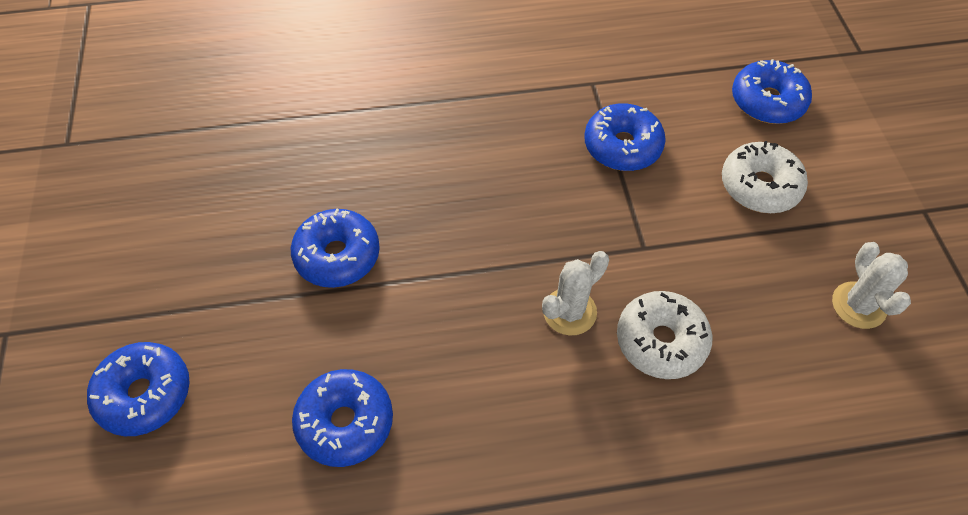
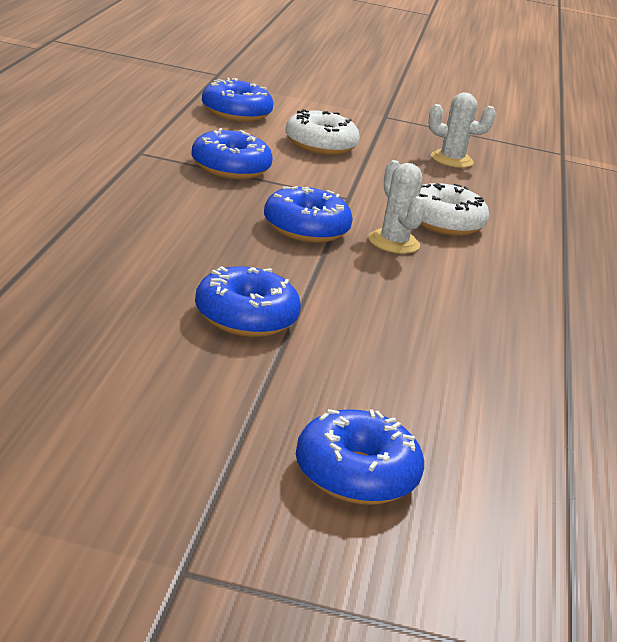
camera: 75 degrees left, 30 degrees down
blue donut [292,369,393,467] -> blue donut moved to [264,186,353,243]

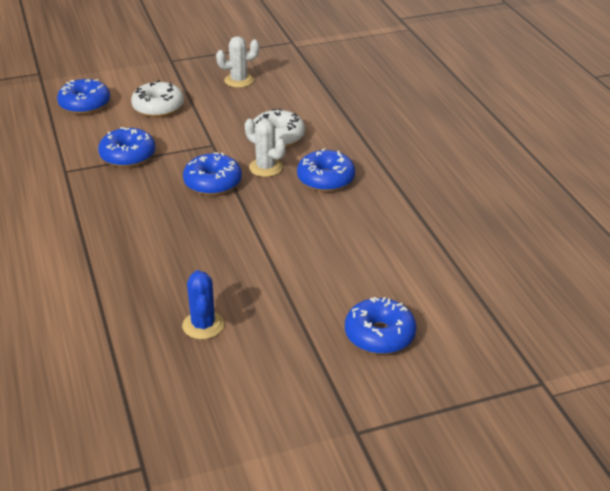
camera: 25 degrees left, 10 degrees up
blue donut [195,266,301,337] -> blue donut moved to [297,148,355,192]
none -> blue cactus [182,270,224,339]

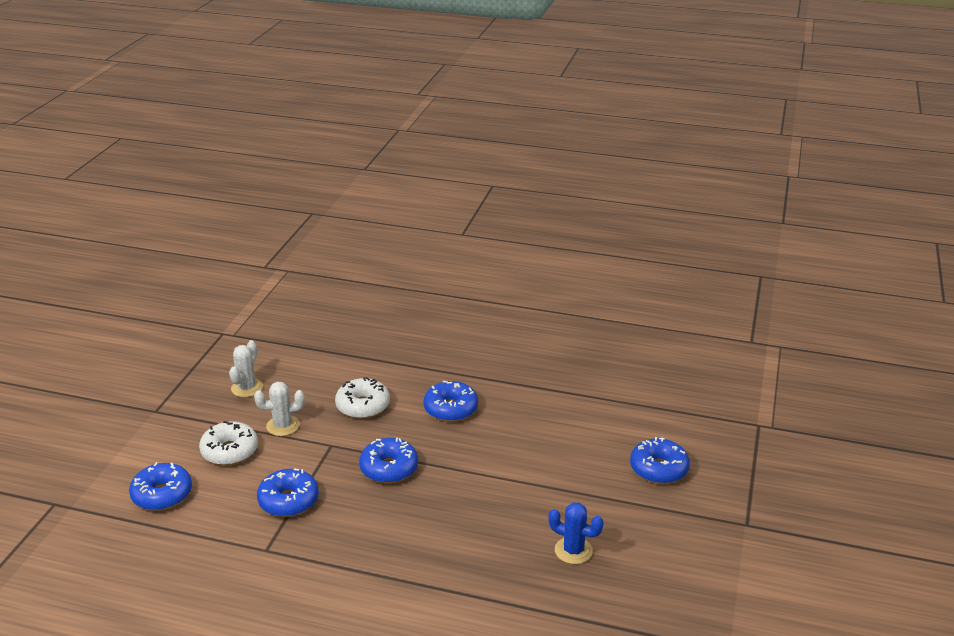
camera: 55 degrees left, 5 degrees down
white cactus [245,119,286,177] -> white cactus moved to [254,382,305,436]

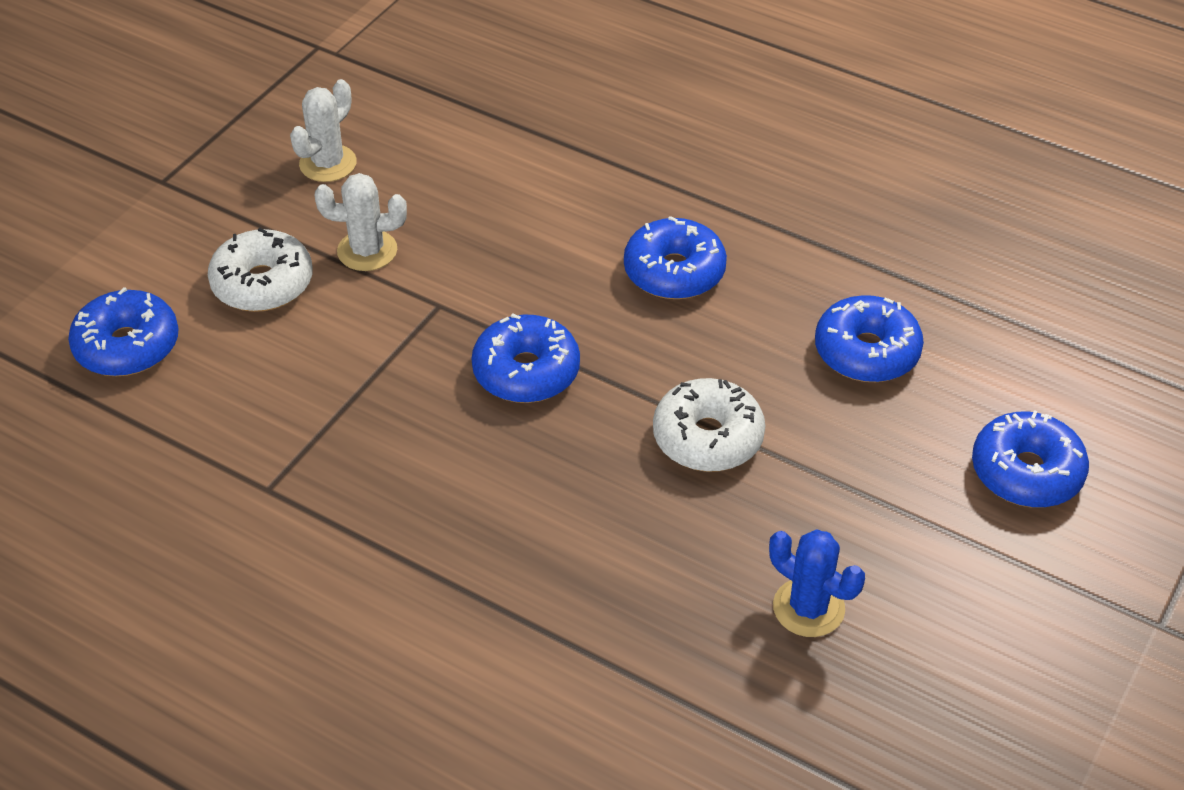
camera: 15 degrees right, 15 degrees up
blue donut [257,468,319,517] -> blue donut moved to [815,295,924,382]
white donut [335,377,390,419] -> white donut moved to [653,378,765,472]

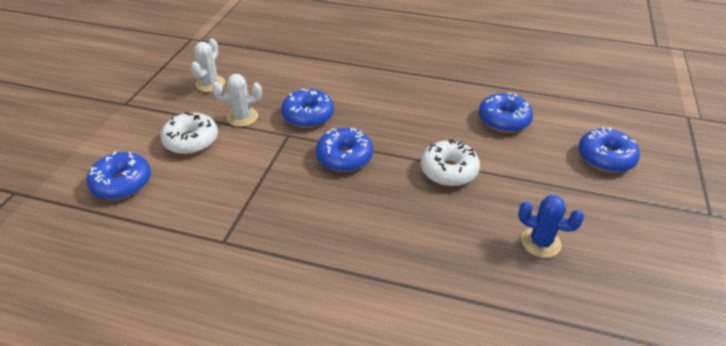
camera: 15 degrees left, 5 degrees down
blue donut [624,216,727,299] -> blue donut moved to [281,89,334,128]

